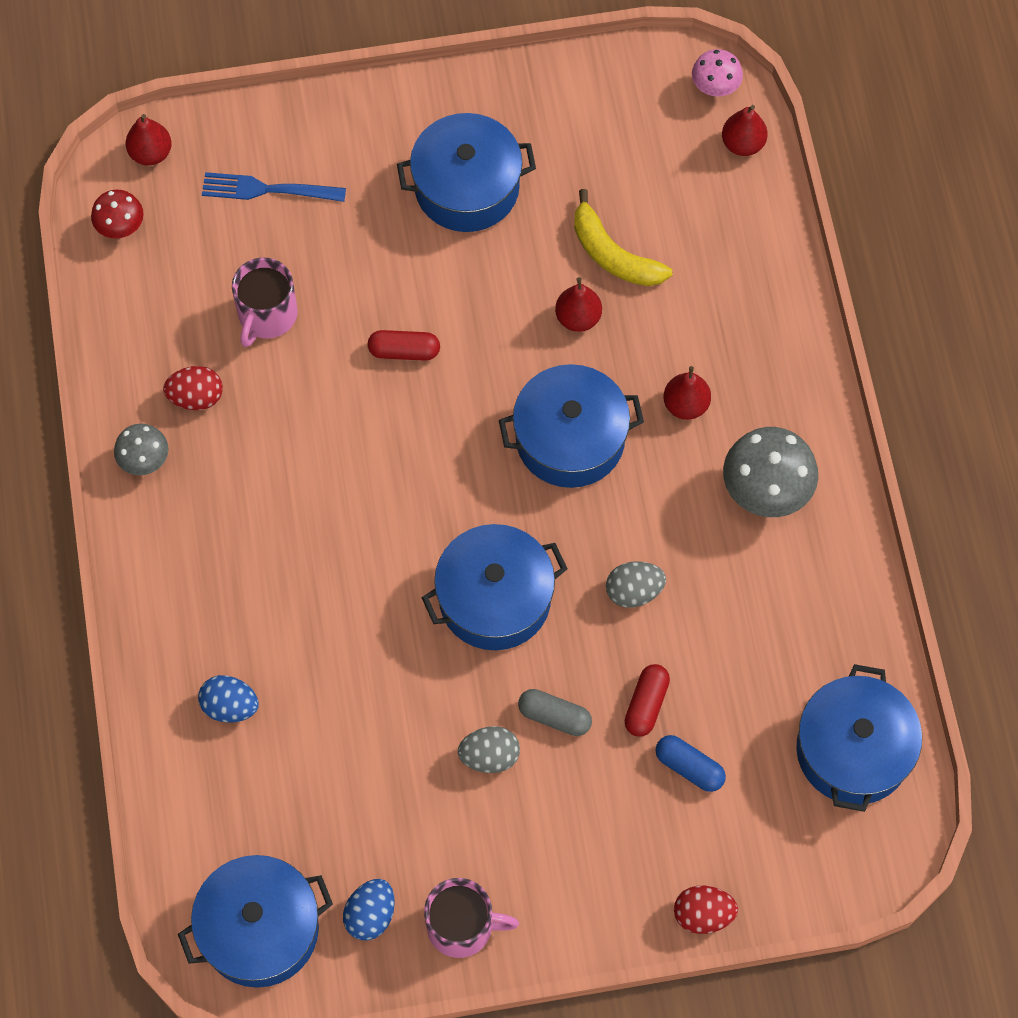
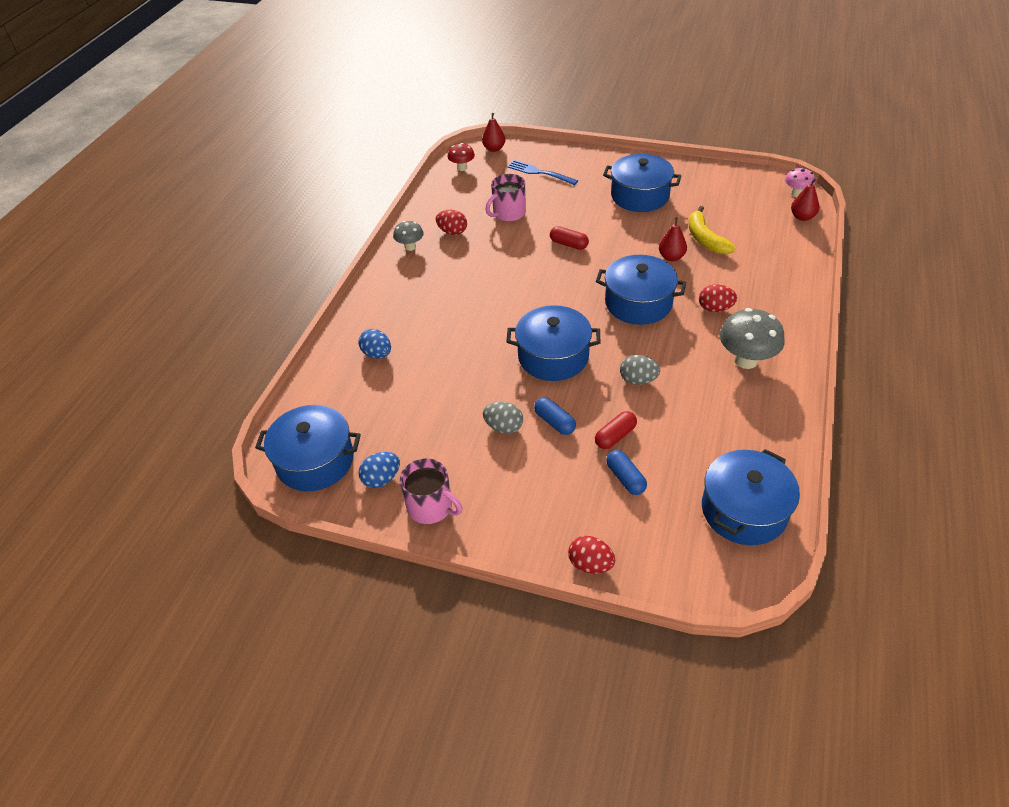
camera: 30 degrees right, 20 degrees down
grey capsule [518,689,592,736] -> blue capsule [534,397,576,435]
red pear [664,366,711,420] -> red egg [699,284,737,312]

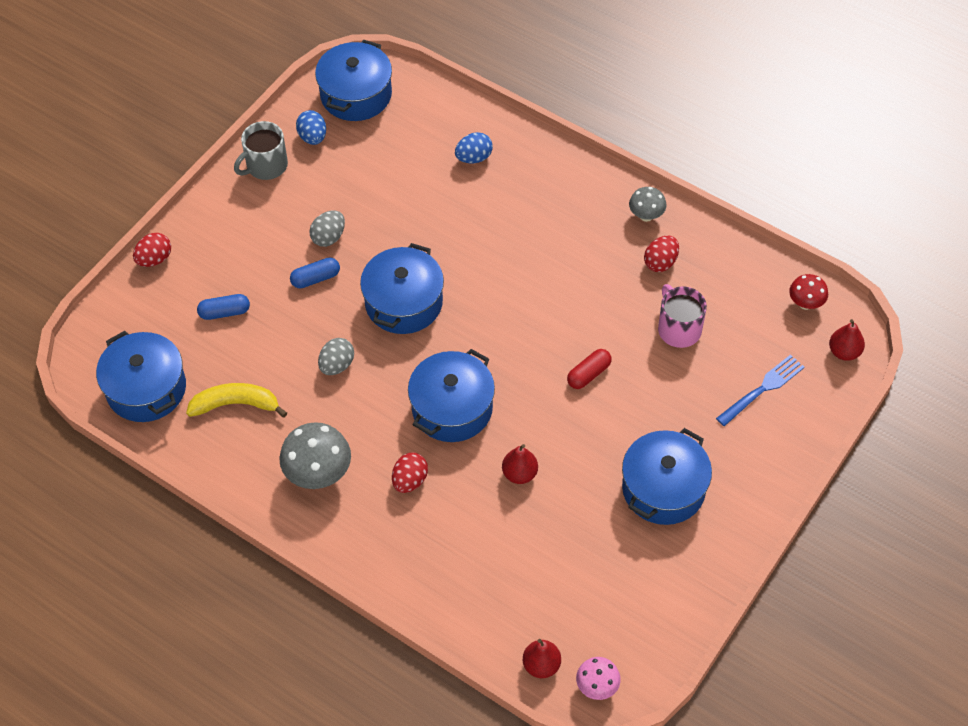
camera: 105 degrees right, 10 degrees up
pink mug [400,458,462,524] -> grey mug [234,121,288,180]
red capsule [595,411,637,449] -> none
yellow banana [689,206,736,254] -> yellow banana moved to [186,383,287,418]

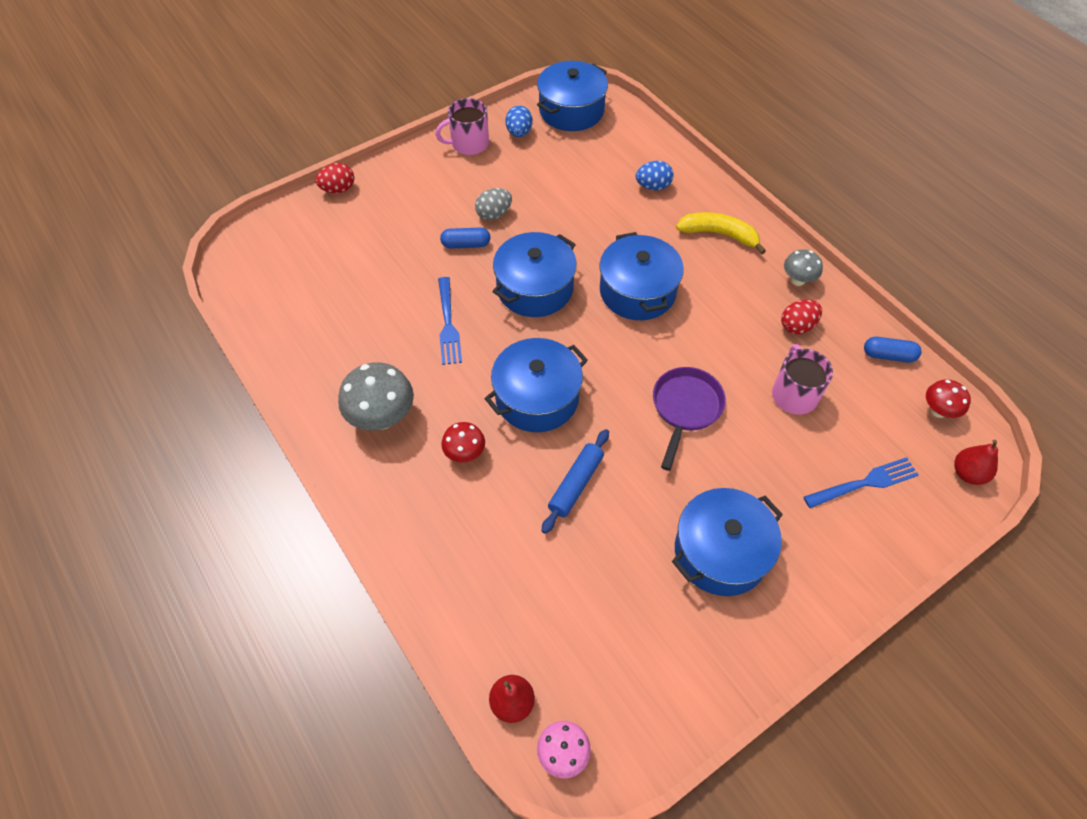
camera: 20 degrees right, 0 degrees up
blue pot [96,331,186,422] -> blue pot moved to [600,232,684,320]
yellow banana [186,383,287,418] -> yellow banana moved to [676,212,766,254]
blue capsule [197,294,250,320] -> blue capsule moved to [864,337,922,363]
grey mug [234,121,288,180] -> pink mug [435,98,489,155]
grey egg [318,338,354,375] -> blue fork [438,277,462,365]
red egg [392,453,428,493] -> red mushroom [441,422,485,463]
red pear [502,444,538,484] -> blue rolling pin [541,429,609,534]
red capsule [567,349,612,389] -> purple pan [653,367,726,471]

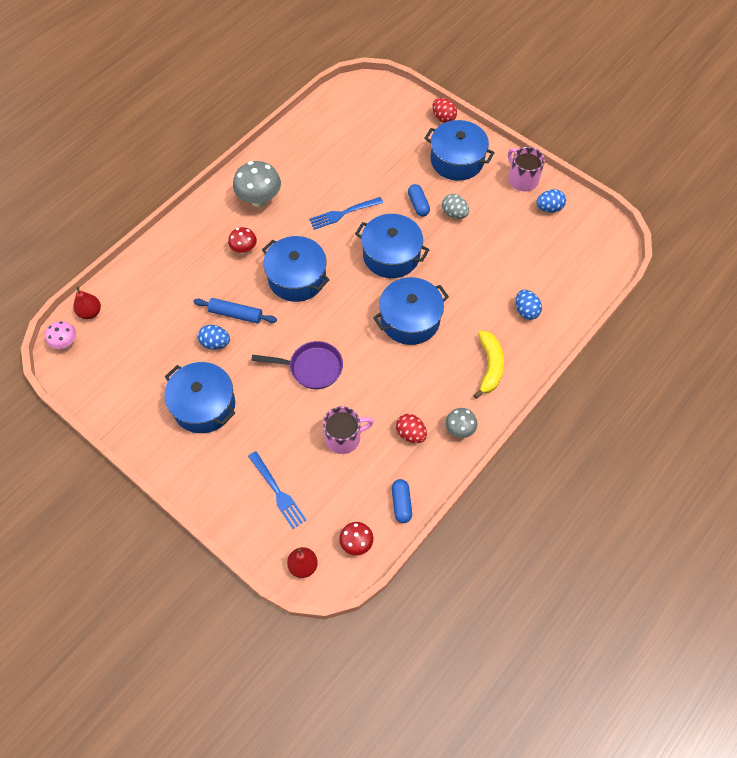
camera: 75 degrees right, 5 degrees up
blue pot [537,61,608,131] -> blue pot moved to [424,120,495,181]
none -> blue egg [198,325,230,349]

